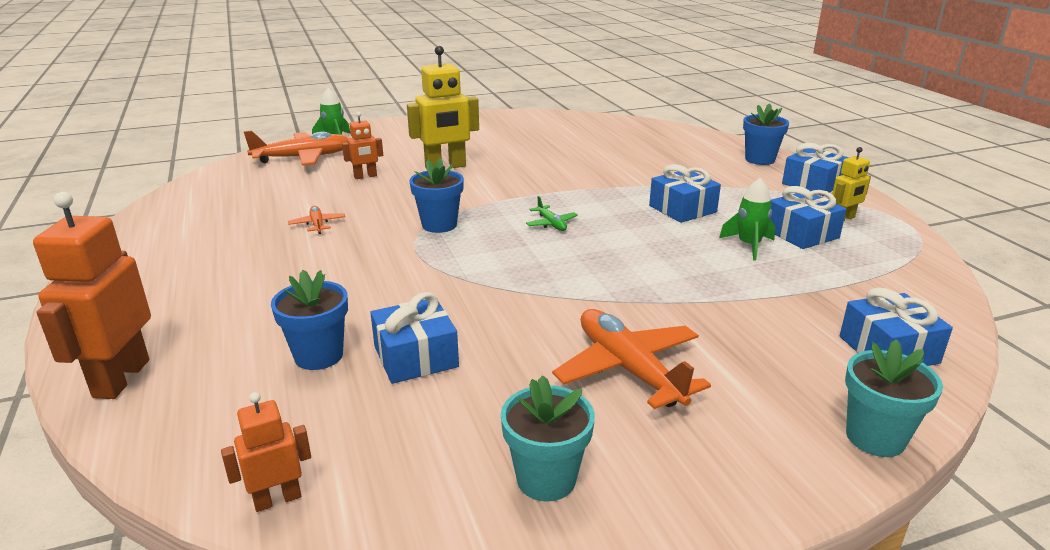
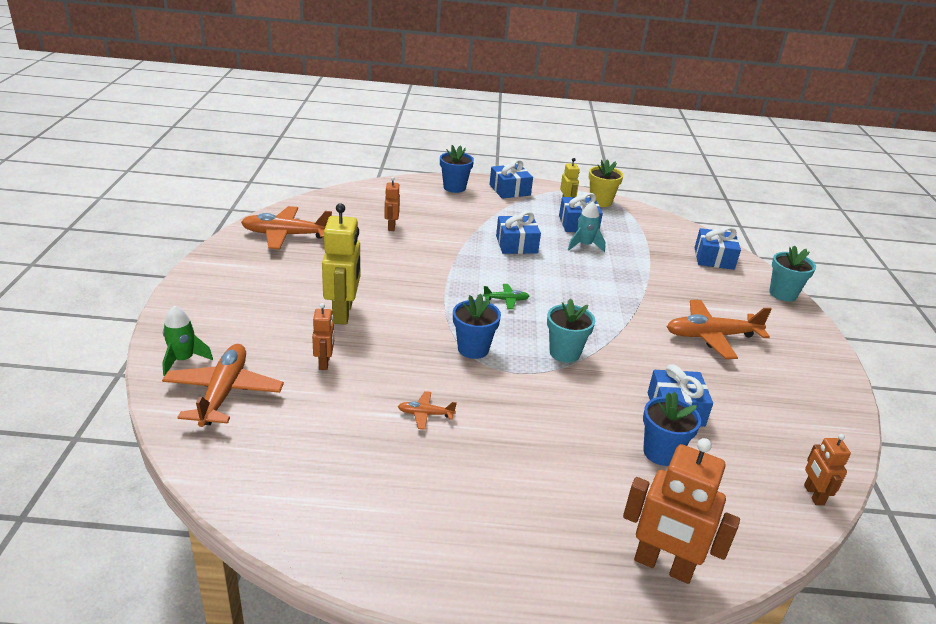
camera: 70 degrees left, 5 degrees up
turquoise flower pot [501,375,595,502] -> turquoise flower pot moved to [547,298,595,363]
green rocket [719,178,775,260] -> turquoise rocket [568,201,605,252]
none -> orange plane [241,206,332,249]
none -> orange robot [384,177,400,231]
none -> yellow flower pot [589,160,624,207]

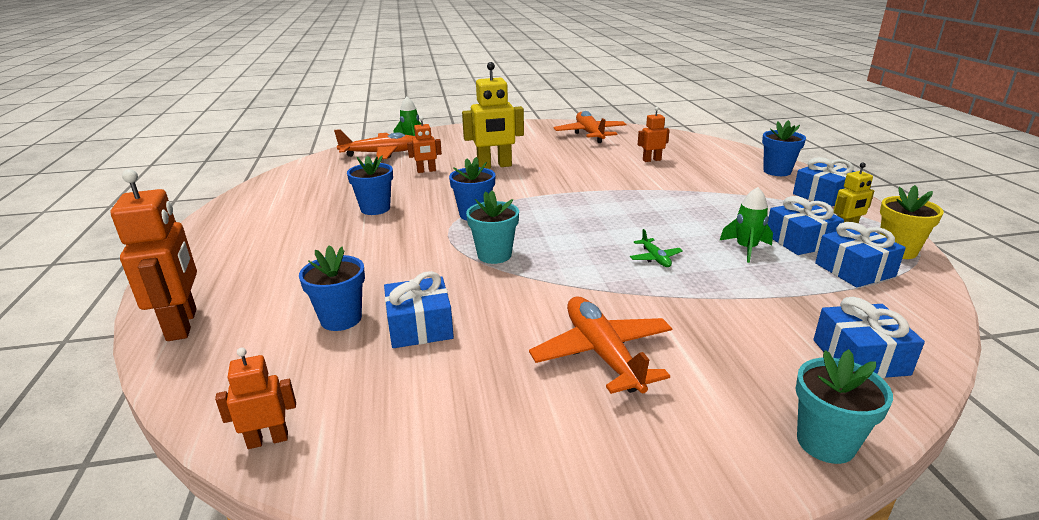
camera: 80 degrees right, 5 degrees down
orange plane [398,391,457,430] -> blue flower pot [347,156,393,215]
green plane [483,284,529,309] -> green plane moved to [630,229,683,267]
blue gift [496,211,541,254] -> blue gift moved to [815,222,906,287]
turquoise rocket [568,201,605,252] -> green rocket [719,187,773,263]
orange robot [623,438,740,584] -> orange robot turned 150 degrees clockwise [111,169,197,341]

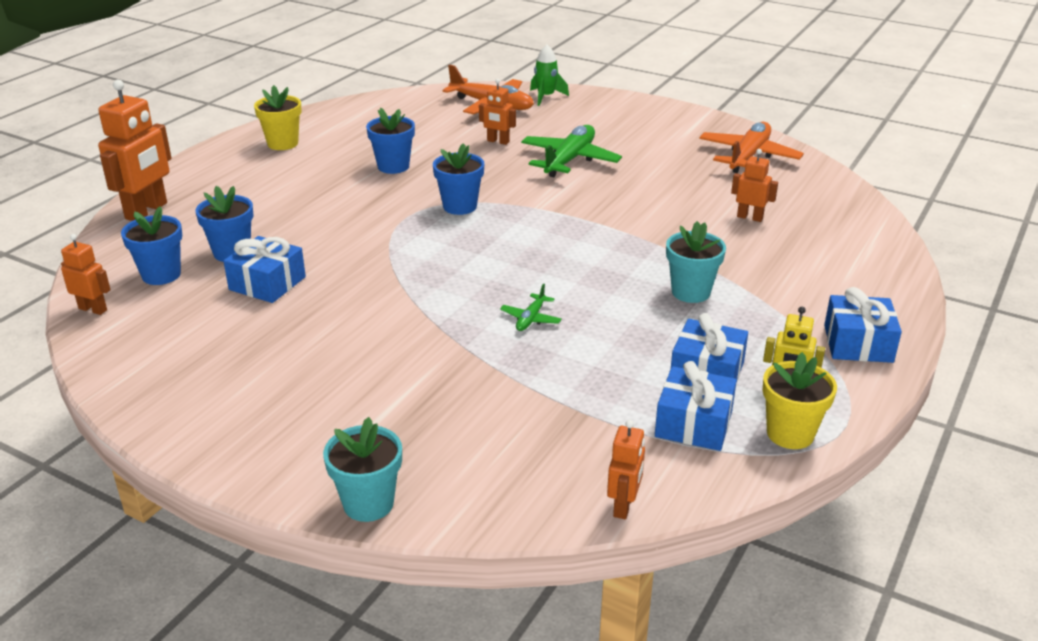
camera: 40 degrees right, 5 degrees up
yellow robot [462,62,524,169] -> green plane [521,125,622,177]
turquoise flower pot [466,191,519,264] -> turquoise flower pot moved to [666,221,726,303]
orange plane [529,297,672,394] -> none
green rocket [719,187,773,263] -> none
blue flower pot [762,120,806,176] -> blue flower pot moved to [121,206,182,285]
blue gift [813,297,925,378] -> none
none -> yellow flower pot [254,85,302,150]
none -> orange robot [607,420,645,519]

